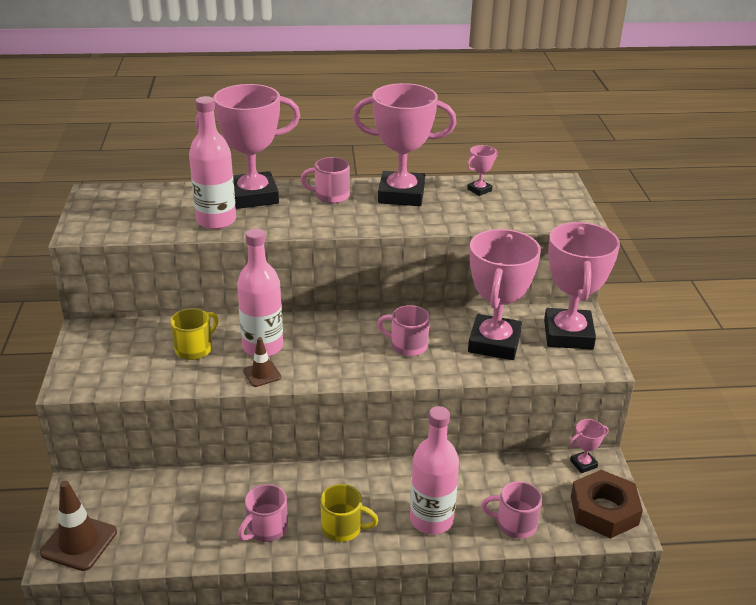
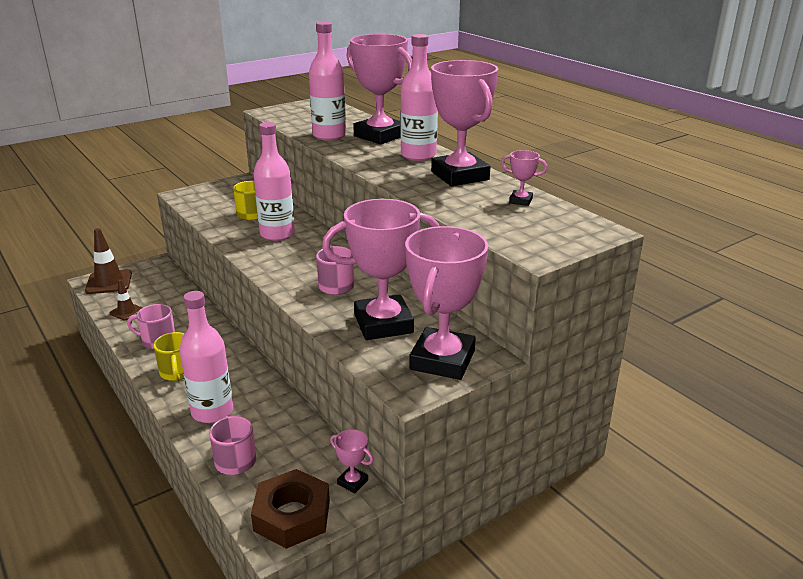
camera: 60 degrees right, 5 degrees down
brown traffic cone [243,337,281,387] -> brown traffic cone moved to [109,279,143,320]
pink mug [300,157,350,203] -> pink bottle [400,34,438,161]
pink trophy [544,222,620,350] -> pink trophy turned 45 degrees counterclockwise [405,226,488,380]

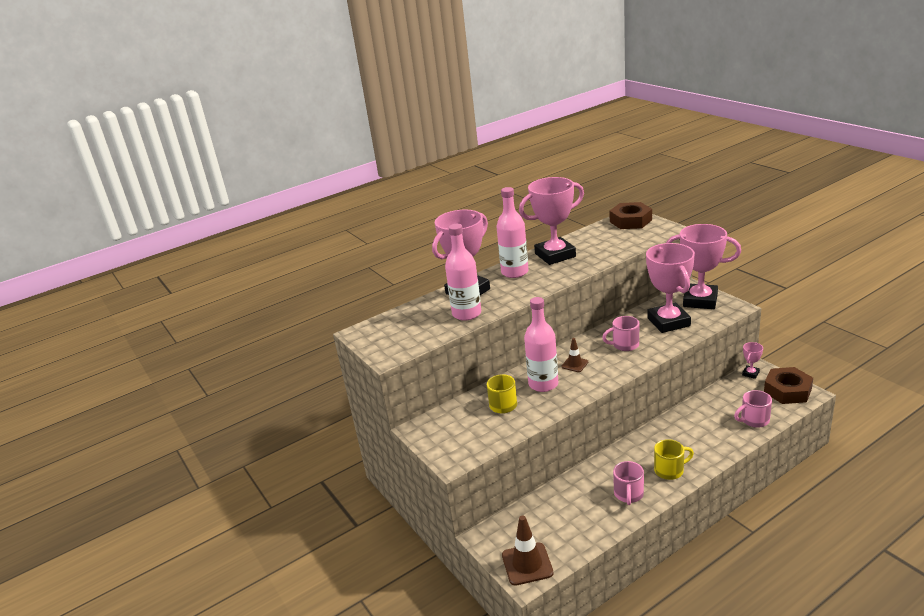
camera: 85 degrees left, 0 degrees up
brown traffic cone [109,279,143,320] -> brown traffic cone moved to [562,338,588,372]
pink bottle [179,291,233,423] -> none
pink trophy [501,150,547,206] -> none
none -> brown nut [609,202,652,229]

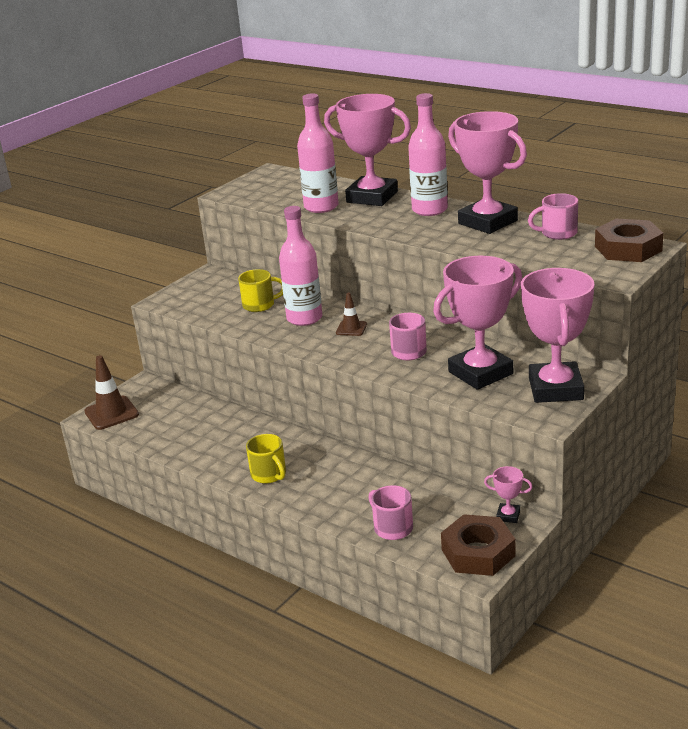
camera: 70 degrees right, 0 degrees up
pink mug [613,461,644,505] -> pink mug moved to [528,193,578,240]

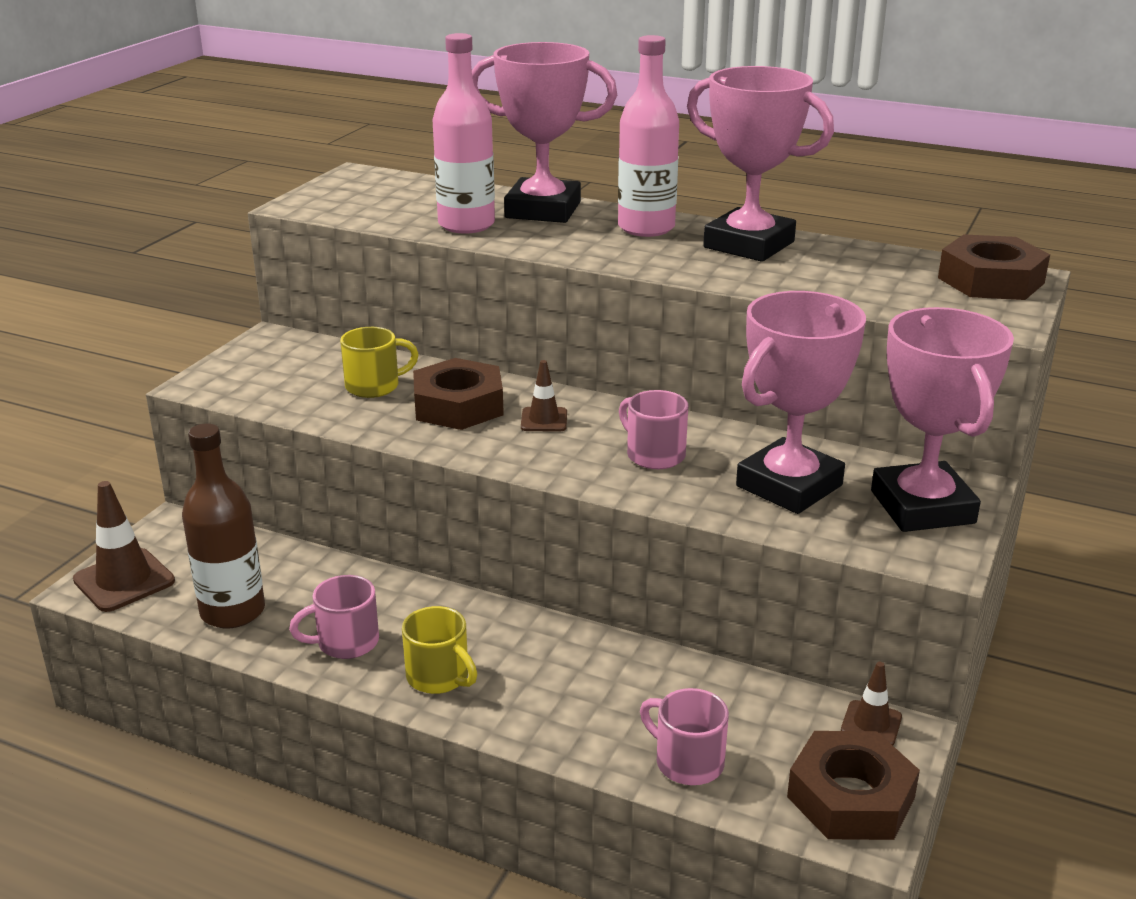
camera: 15 degrees left, 0 degrees up
pink bottle [279,206,322,326] -> brown nut [413,358,504,430]
pink trophy [484,466,532,523] -> brown traffic cone [841,662,902,745]
pink mug [528,193,578,240] -> pink mug moved to [289,575,379,659]
none -> brown bottle [182,423,265,628]

